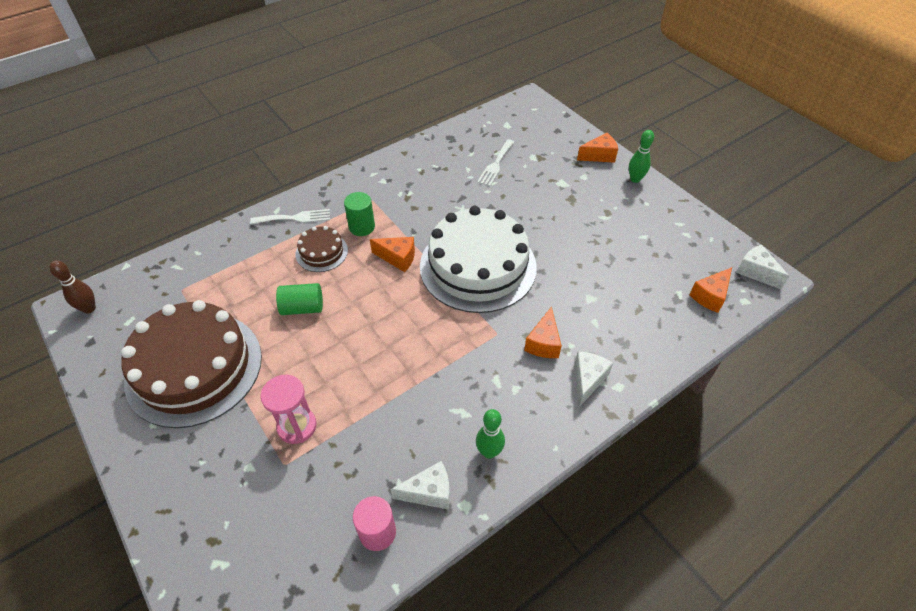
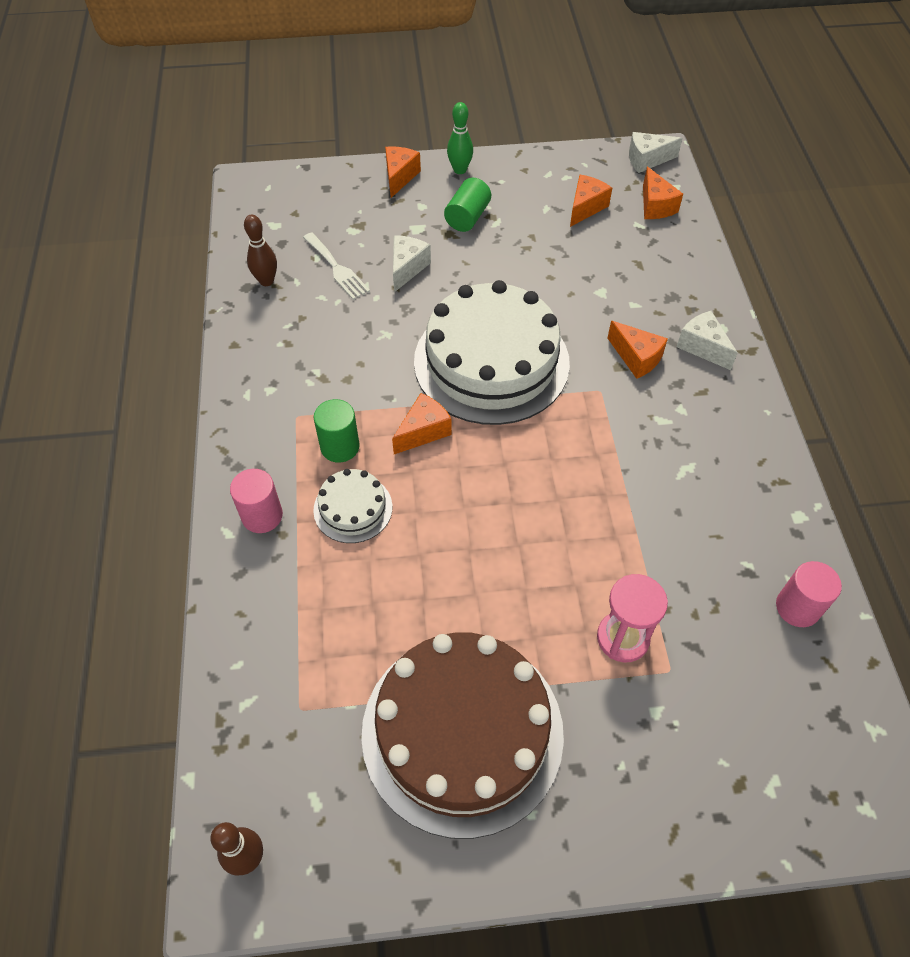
camera: 60 degrees left, 5 degrees up
white fork [250,209,330,224] -> pink cylinder [230,469,283,533]
green cylinder [276,283,323,315] -> green cylinder moved to [444,178,491,232]
brown cake [296,226,348,272] -> white cake [313,469,392,543]
white cheese [390,461,450,510] -> white cheese moved to [393,235,431,292]
green bowling pin [476,409,505,459] -> none
none -> brown bowling pin [244,215,277,286]
none -> orange cheese [570,175,612,227]

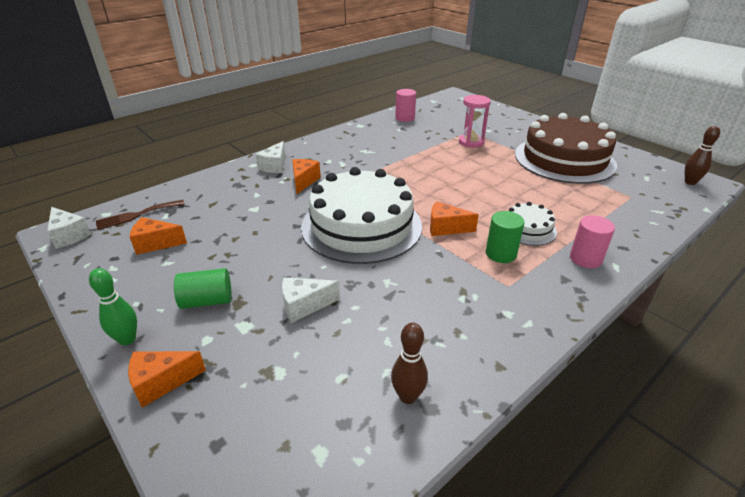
camera: 125 degrees left, 20 degrees down
white fork [303,232,370,300] -> none
orange cheese [643,167,683,219] -> brown fork [95,200,185,230]

